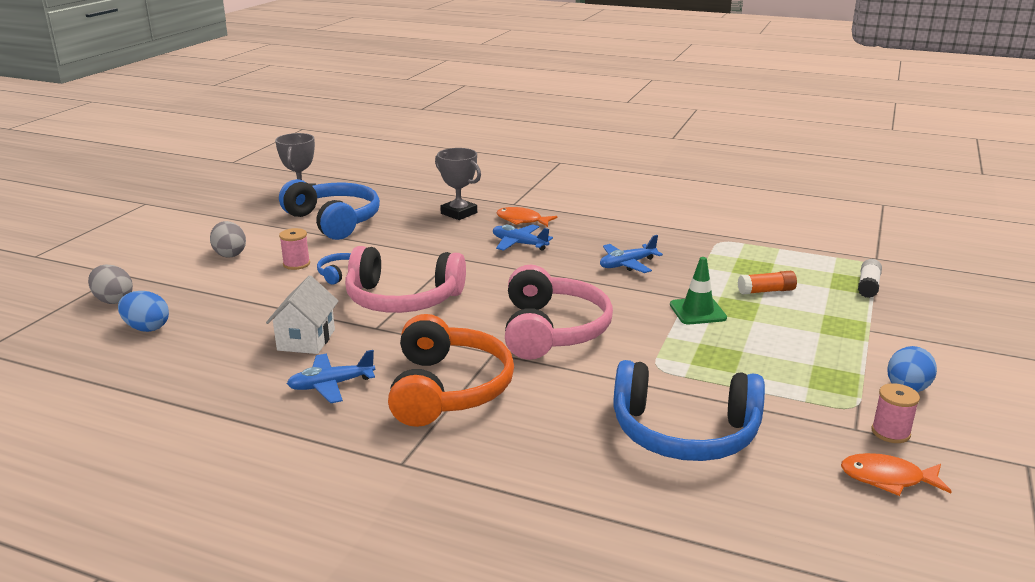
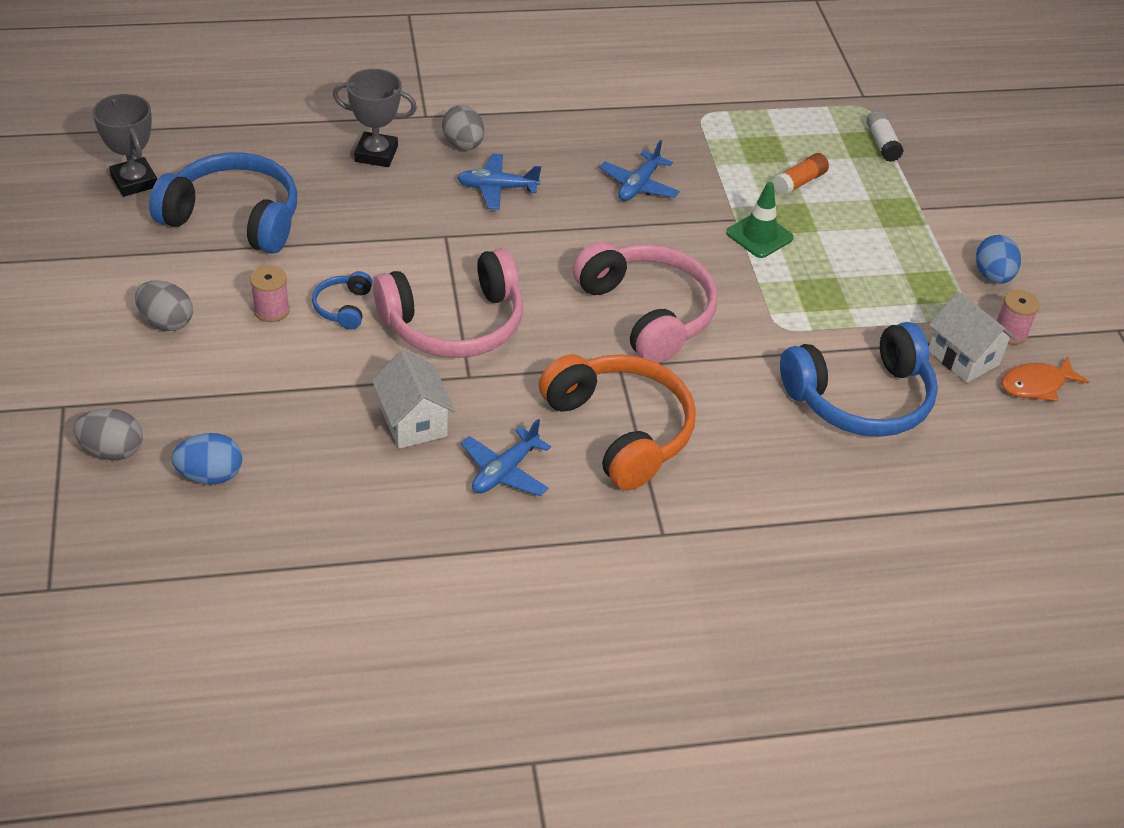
camera: 35 degrees left, 20 degrees up
orange fish [497,207,558,227] -> grey egg [442,105,484,150]
none -> white house [929,291,1017,383]

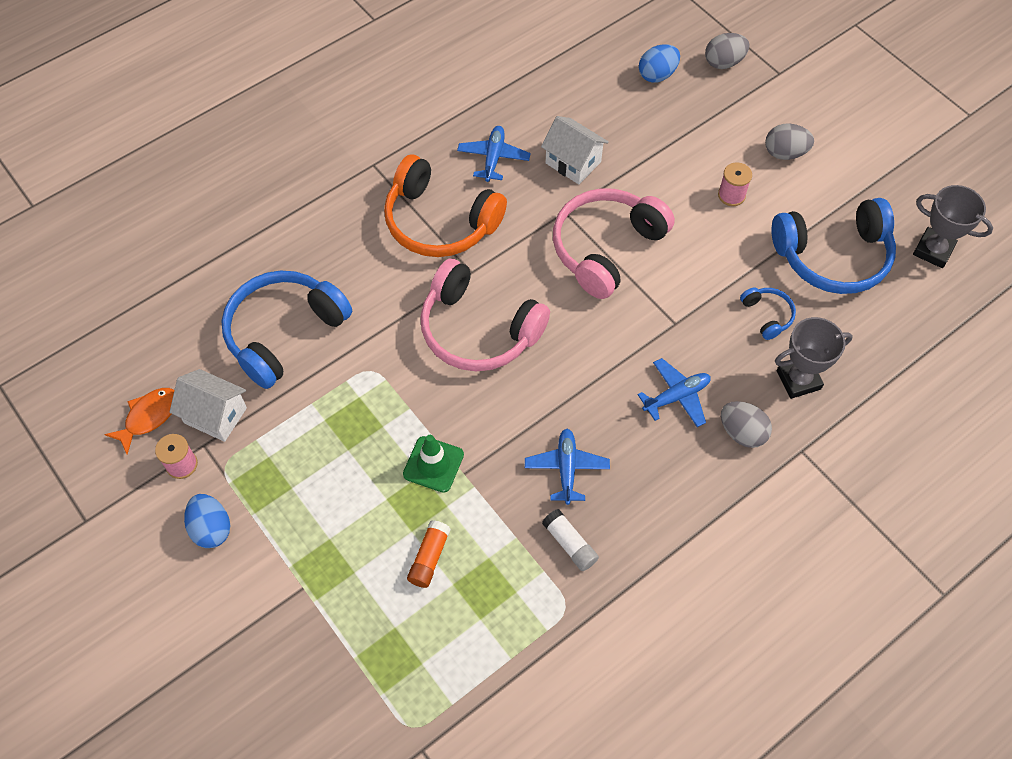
camera: 155 degrees right, 15 degrees up
blue headphones [312,271,372,329] -> blue headphones moved to [740,287,796,340]
white glue stick [866,110,904,162] -> white glue stick moved to [542,509,599,571]

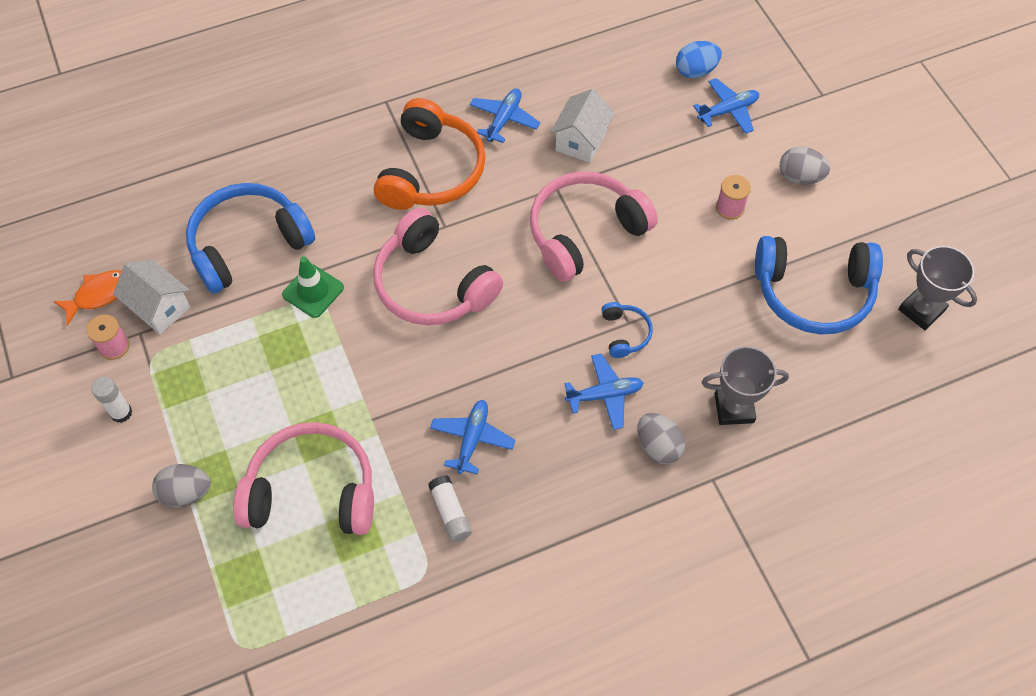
camera: 15 degrees right, 0 degrees up
blue egg [184,494,230,548] -> white glue stick [91,377,132,423]
orange headphones [384,155,507,257] -> orange headphones turned 120 degrees counterclockwise [374,98,486,210]
green traffic cone [403,435,464,493] -> green traffic cone moved to [282,256,344,318]
orange glue stick [407,520,451,588] -> pink headphones [234,422,374,535]
white house [541,116,609,184] -> white house turned 60 degrees clockwise [550,89,615,163]
grey egg [705,33,749,69] -> grey egg moved to [152,464,211,508]
blue headphones [740,287,796,340] -> blue headphones moved to [601,302,653,358]
none -> blue plane [693,78,759,134]

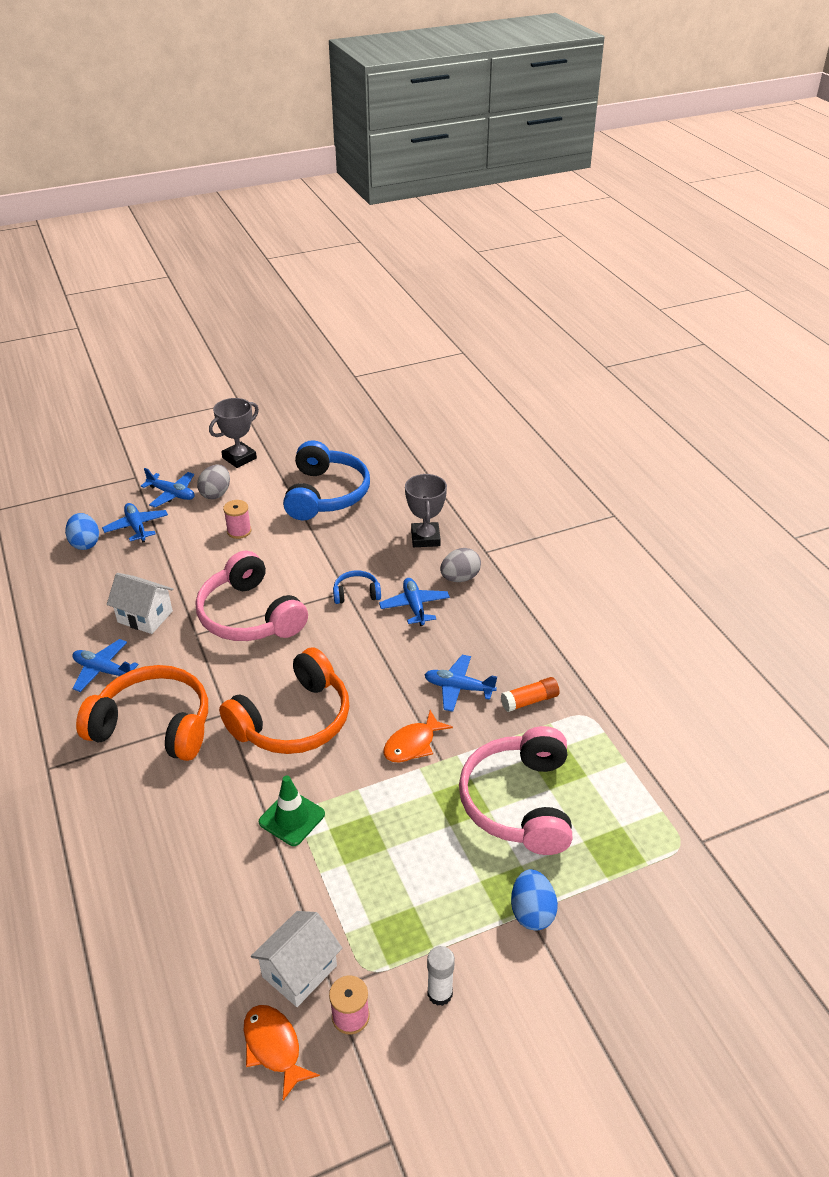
camera: 90 degrees left, 20 degrees down
grey egg [152,464,211,508] -> blue egg [511,869,558,931]
blue headphones [186,183,315,294] -> none
pink headphones [373,208,503,325] -> orange headphones [219,647,349,754]
white glue stick [428,475,472,542] -> orange glue stick [501,677,560,712]
grey trophy [898,246,977,330] -> grey trophy moved to [209,398,259,468]
none -> blue plane [141,468,195,508]
none -> orange fish [383,710,453,762]

